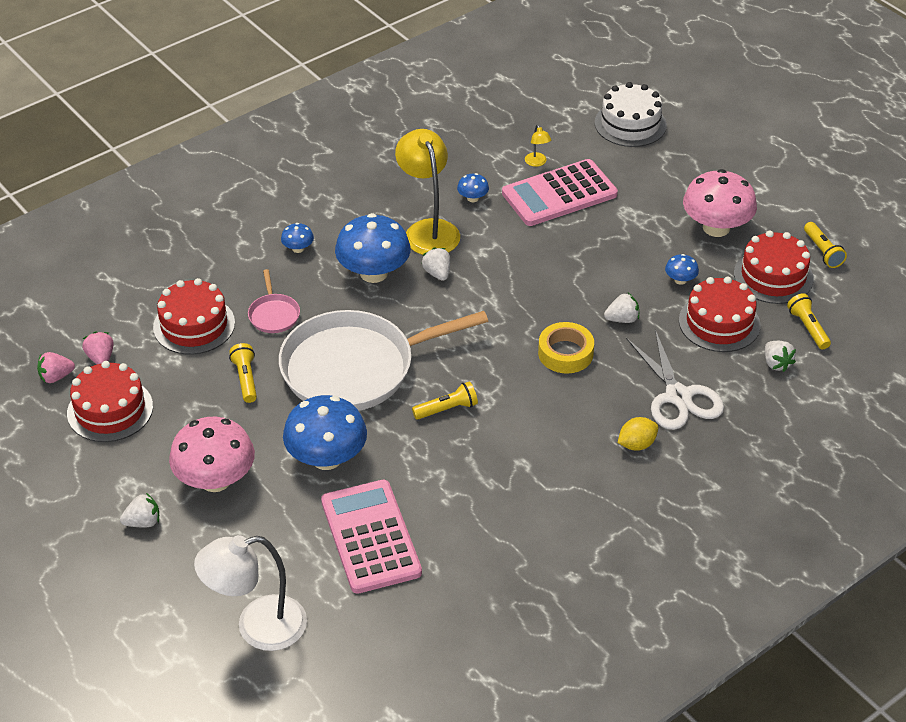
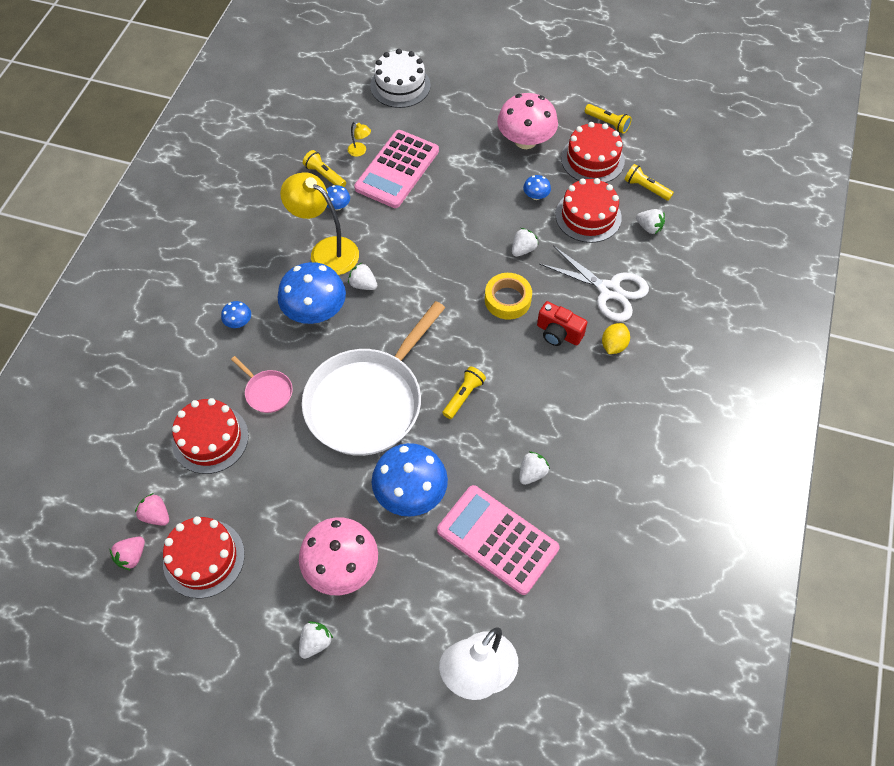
camera: 35 degrees left, 15 degrees up
yellow flashlight [229,343,257,403] -> yellow flashlight moved to [303,150,346,187]
none -> white strawberry [519,451,550,485]
none -> red camera [537,301,587,346]

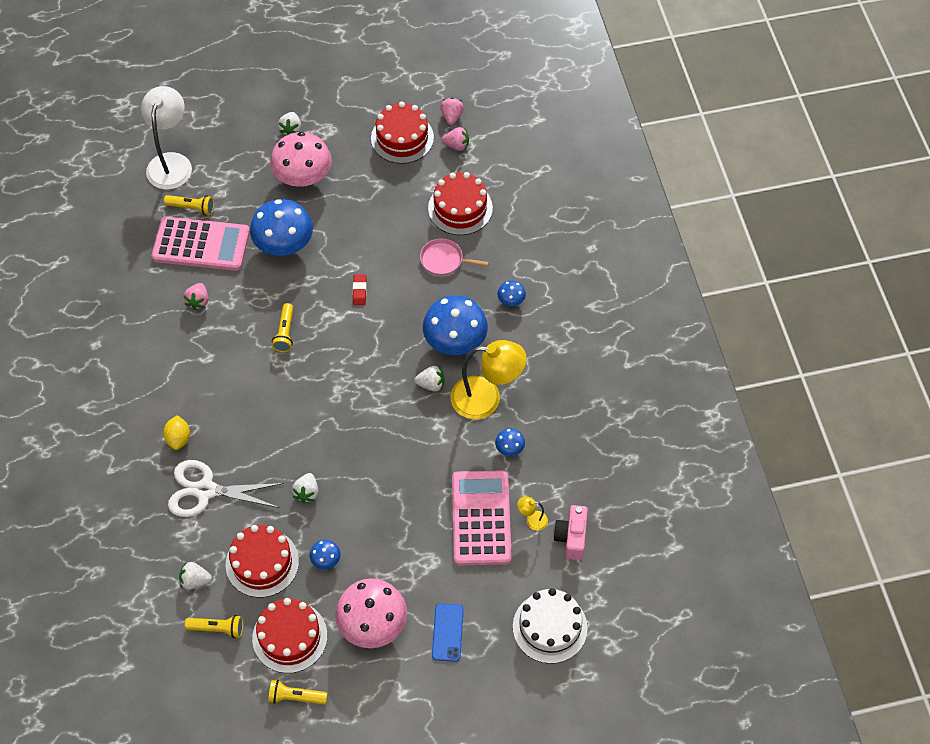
camera: 150 degrees right, 0 degrees up
white pan [302,301,445,456] -> red eraser [353,274,367,305]
yellow flashlight [303,150,346,187] -> yellow flashlight moved to [164,195,214,215]
yellow tape [485,273,532,320] -> none
white strawberry [519,451,550,485] -> pink strawberry [183,283,208,310]
red camera [537,301,587,346] -> none
none -> blue phone [432,603,464,662]
none -> pink camera [553,505,588,560]

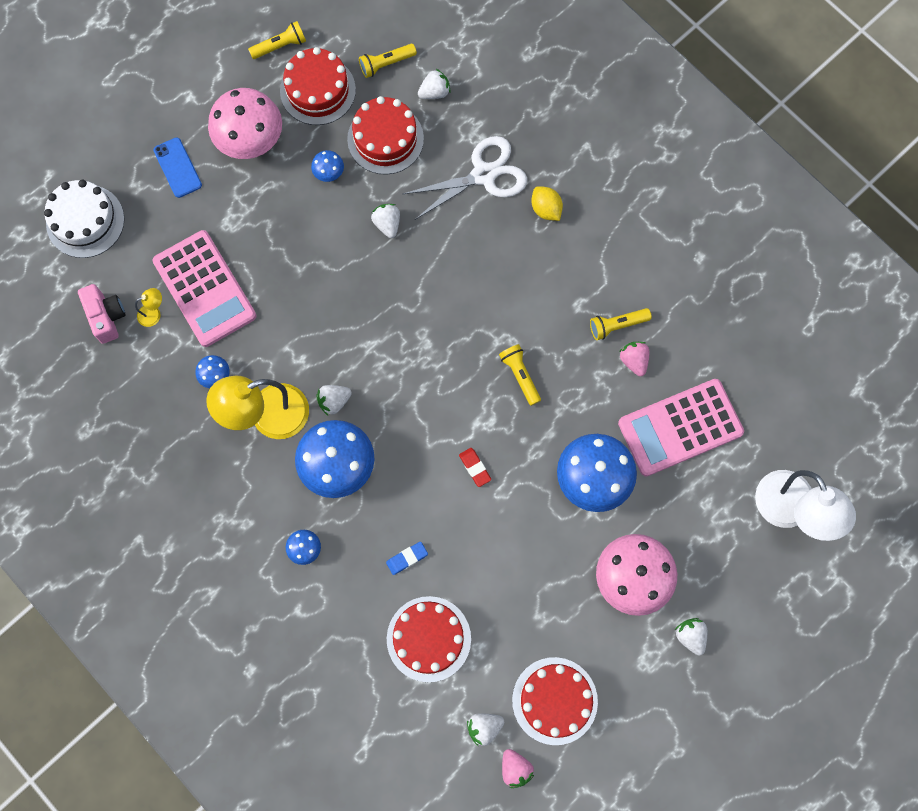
camera: 150 degrees right, 15 degrees up
yellow flashlight [164,195,214,215] -> yellow flashlight moved to [590,308,652,340]
pink pan [420,238,489,275] -> blue eraser [386,542,428,575]
pink strawberry [442,127,469,151] -> white strawberry [467,713,504,746]

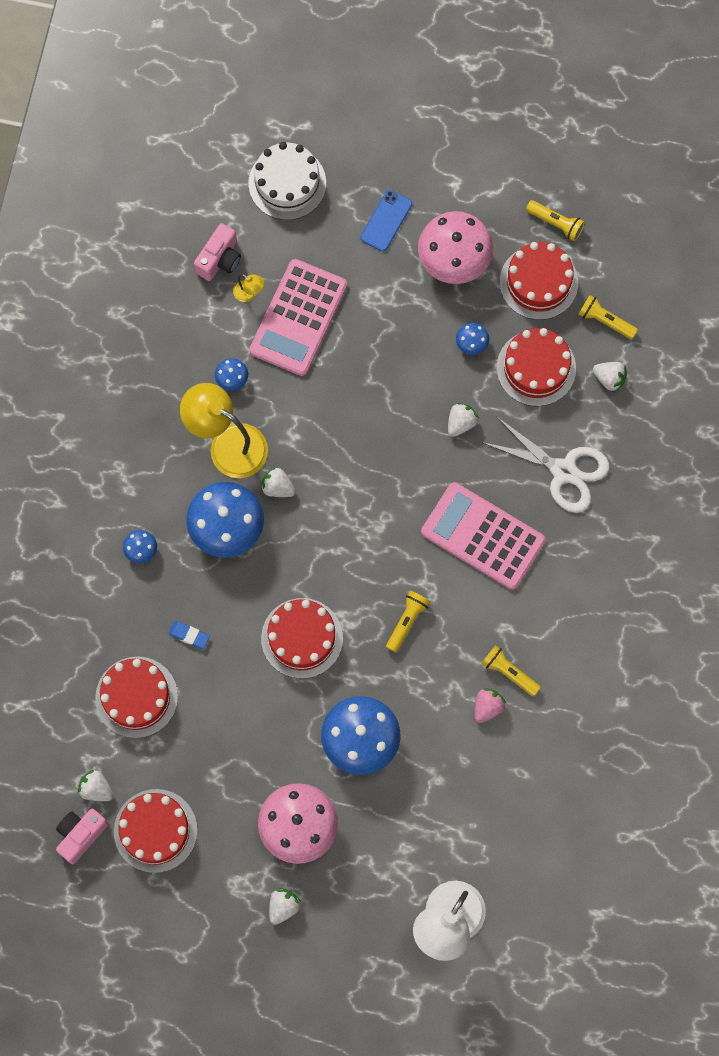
camera: 55 degrees right, 0 degrees up
red eraser [459,448,491,487] -> red cake [261,598,343,679]
pink strawberry [502,749,534,788] -> pink camera [56,809,108,864]
yellow lemon [531,186,563,221] -> none
pink calculator [618,379,744,476] -> pink calculator moved to [421,482,546,590]

